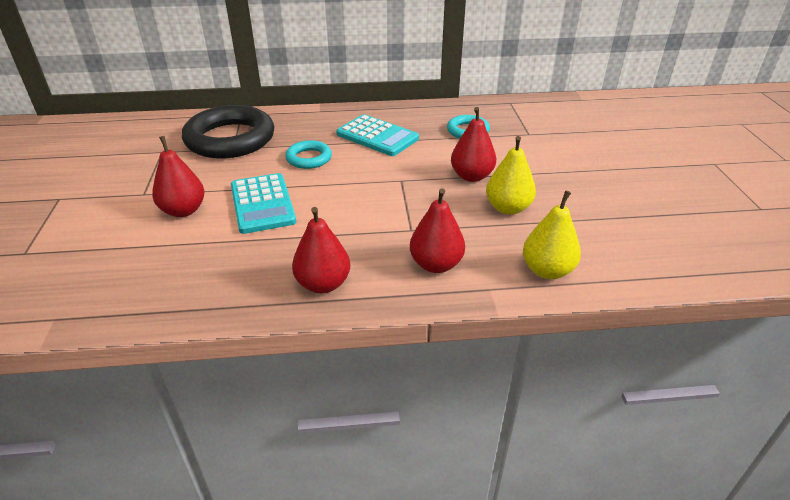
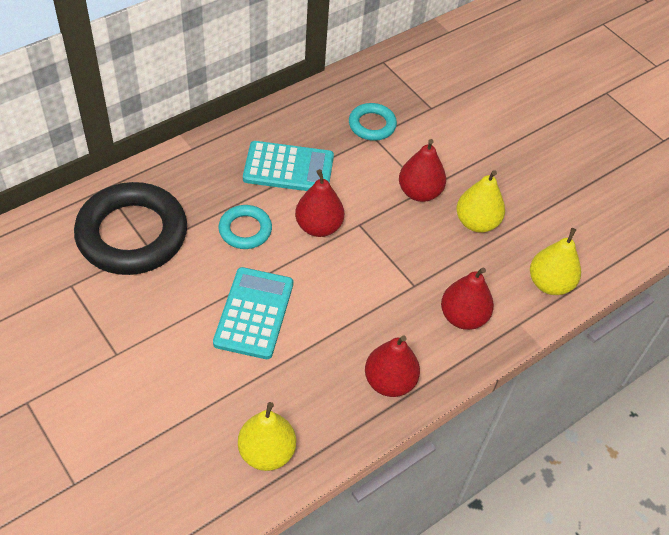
camera: 35 degrees left, 15 degrees up
red pear [152,136,205,217] -> red pear moved to [295,169,344,237]
turquoise calculator [231,173,296,234] -> turquoise calculator turned 120 degrees counterclockwise [213,267,293,359]
none -> yellow pear [238,402,296,471]

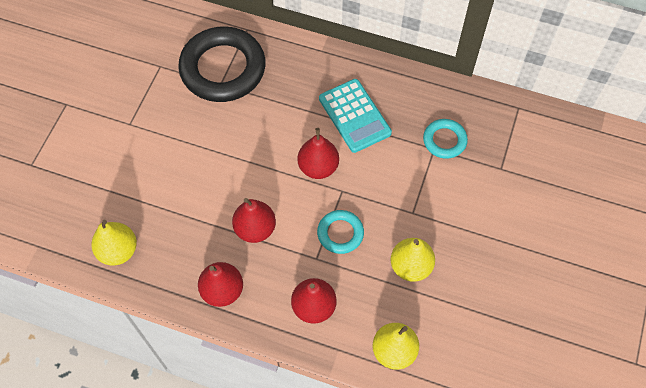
camera: 60 degrees right, 10 degrees up
turquoise calculator [213,267,293,359] -> none
turquoise ring [218,205,272,249] -> turquoise ring moved to [317,210,364,254]
red pear [399,139,446,202] -> red pear moved to [232,198,276,243]

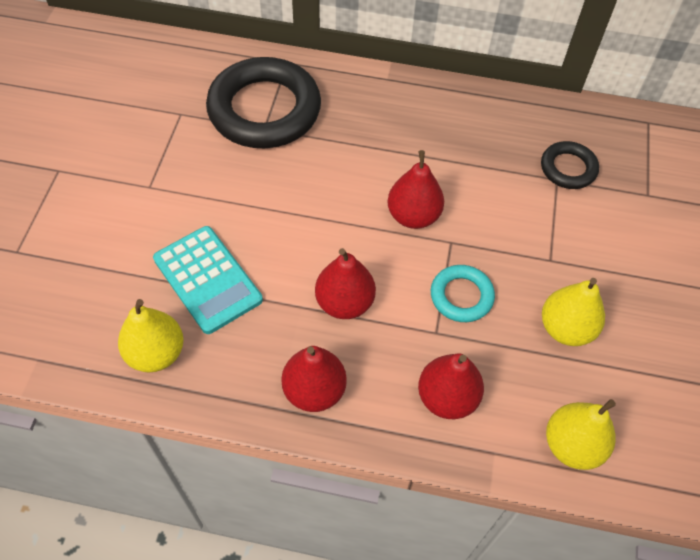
camera: 10 degrees left, 5 degrees down
turquoise calculator [319,79,392,153] -> turquoise calculator moved to [153,226,263,334]
turquoise ring [423,119,468,159] -> black ring [541,141,599,189]

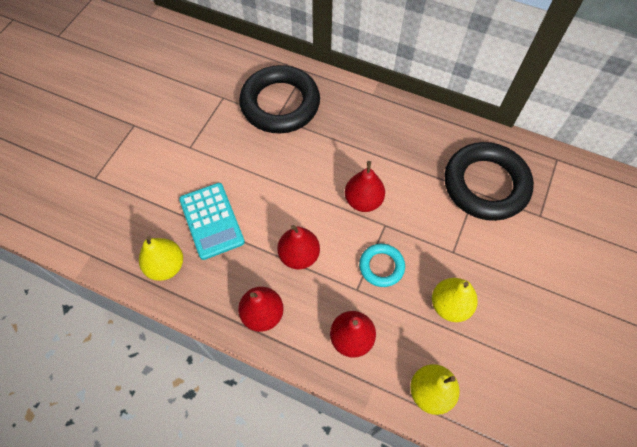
camera: 15 degrees right, 5 degrees up
black ring [541,141,599,189] -> black ring [444,142,534,221], size x2.05

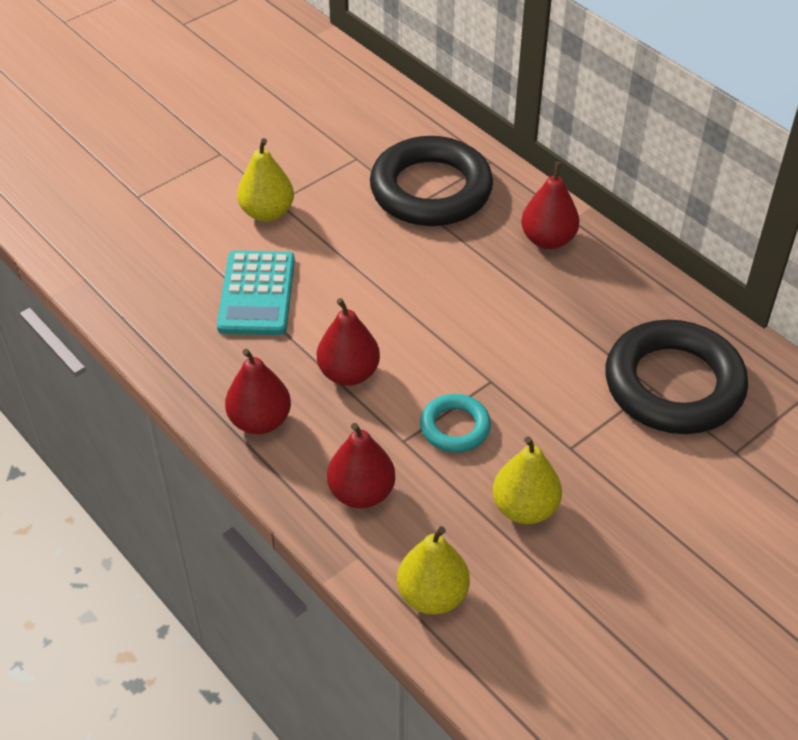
camera: 25 degrees right, 15 degrees down
yellow pear [139,236,183,281] -> yellow pear moved to [237,138,294,222]
red pear [345,161,385,212] -> red pear moved to [521,162,579,249]

